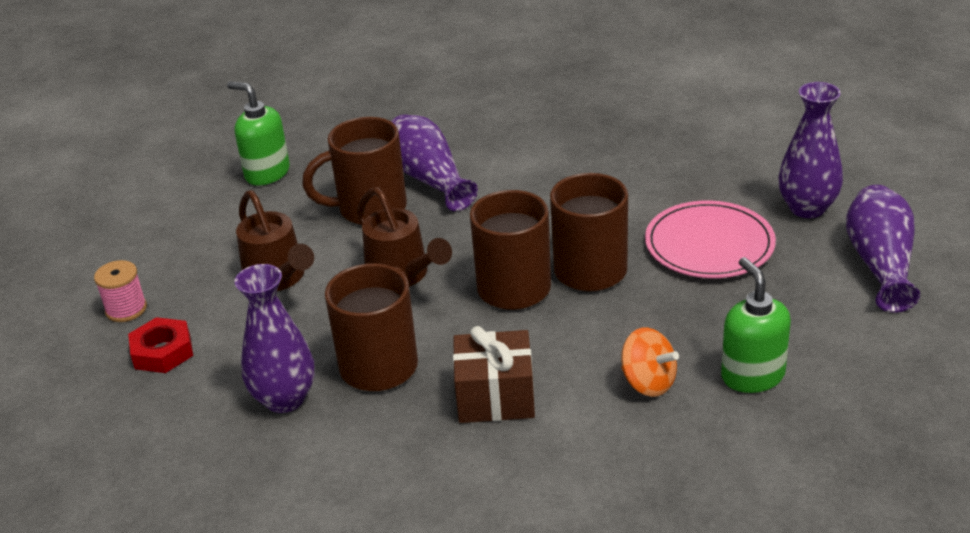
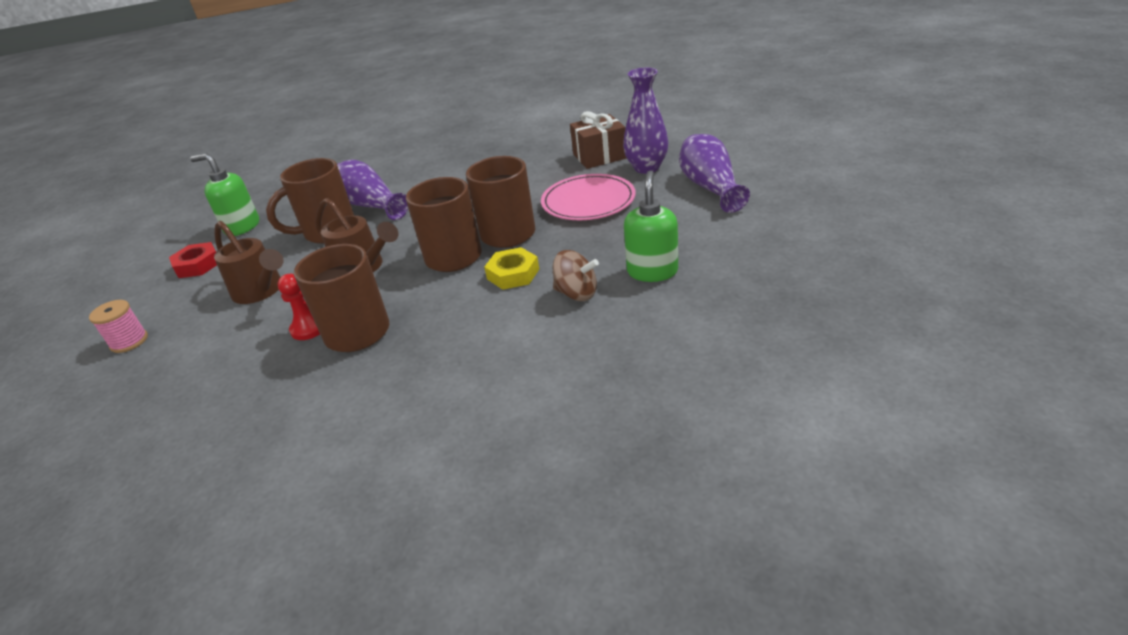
camera: 15 degrees left, 0 degrees up
red nut [128,317,193,373] -> red nut moved to [169,242,217,278]
purple vase [235,264,315,413] -> none
brown gift [453,326,535,423] -> brown gift moved to [570,111,627,169]
orange spinning top [621,328,679,397] -> brown spinning top [553,250,599,301]
green soap dispenser [721,257,791,393] -> green soap dispenser turned 45 degrees clockwise [624,171,678,282]
none -> red pawn [278,274,320,340]
none -> yellow nut [484,247,539,290]

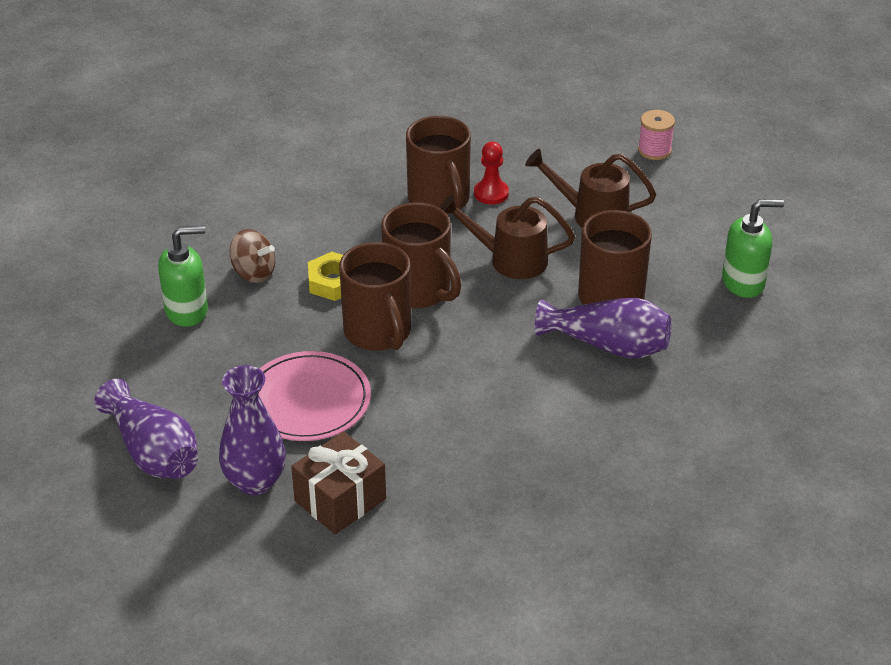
camera: 150 degrees right, 5 degrees up
red nut [169,242,217,278] -> none
brown spinning top [553,250,599,301] -> brown spinning top turned 150 degrees counterclockwise [230,229,275,283]
green soap dispenser [624,171,678,282] -> green soap dispenser turned 90 degrees counterclockwise [158,225,208,327]

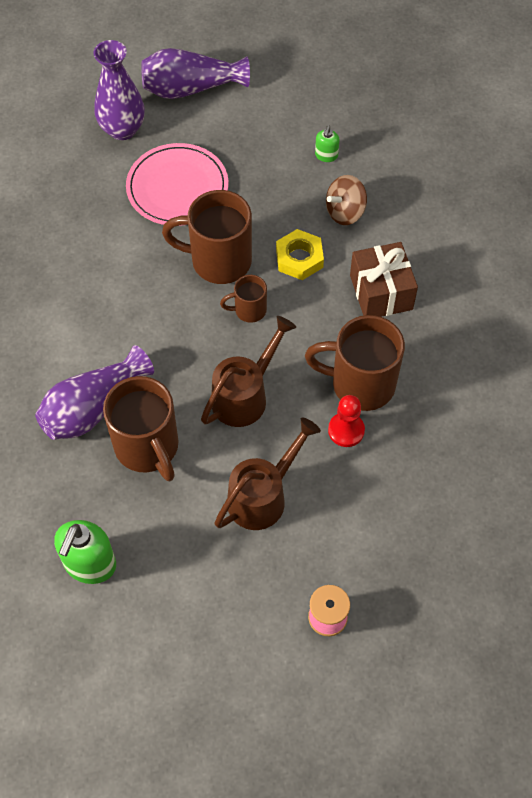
camera: 120 degrees right, 20 degrees up
green soap dispenser [158,225,208,327] -> green soap dispenser [315,125,340,162], size x0.52
brown gift [291,431,386,535] -> brown gift moved to [350,242,418,317]
brown mug [381,202,461,309] -> brown mug [220,275,267,323], size x0.52

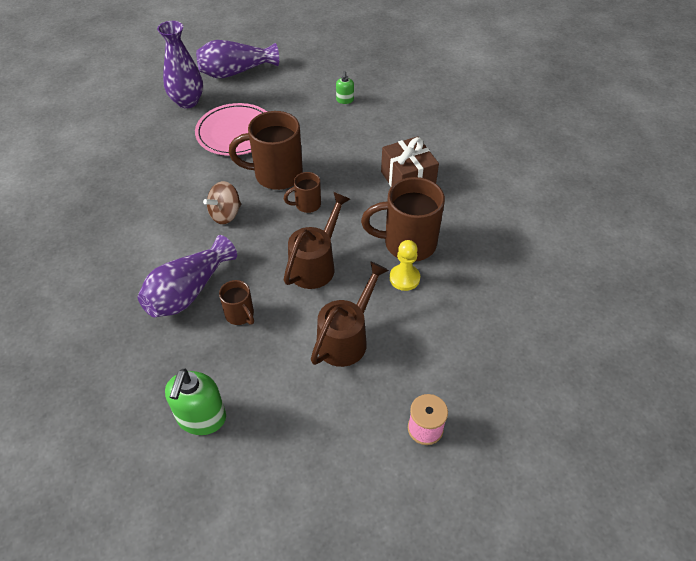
camera: 10 degrees left, 10 degrees down
brown mug [103,376,179,481] -> brown mug [219,280,254,325], size x0.52
yellow nut [276,229,324,280] -> none
brown spinning top [326,175,367,225] -> brown spinning top moved to [203,181,241,224]
red pawn [328,395,365,447] -> yellow pawn [390,240,420,291]

